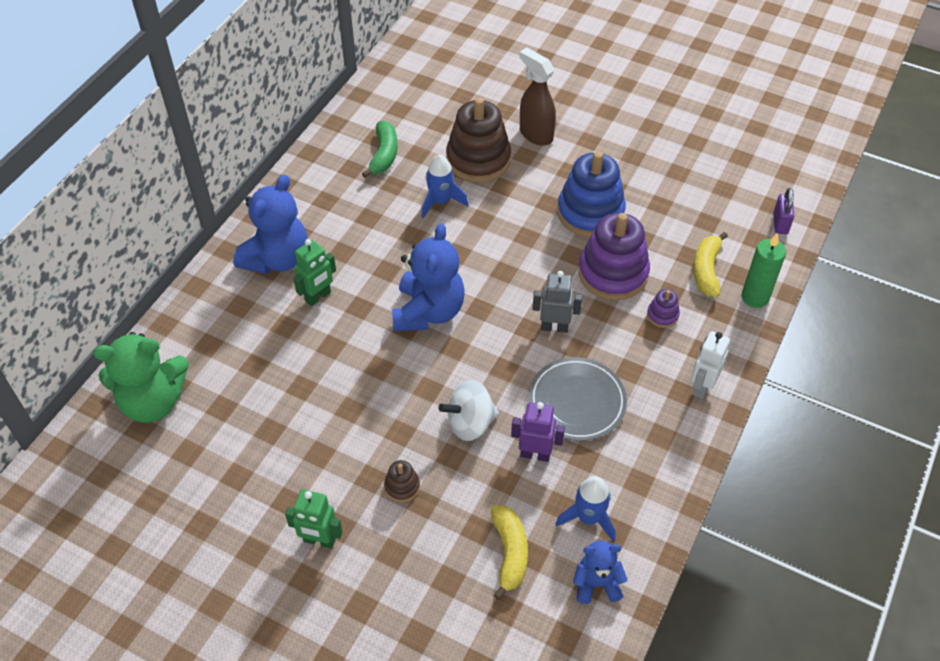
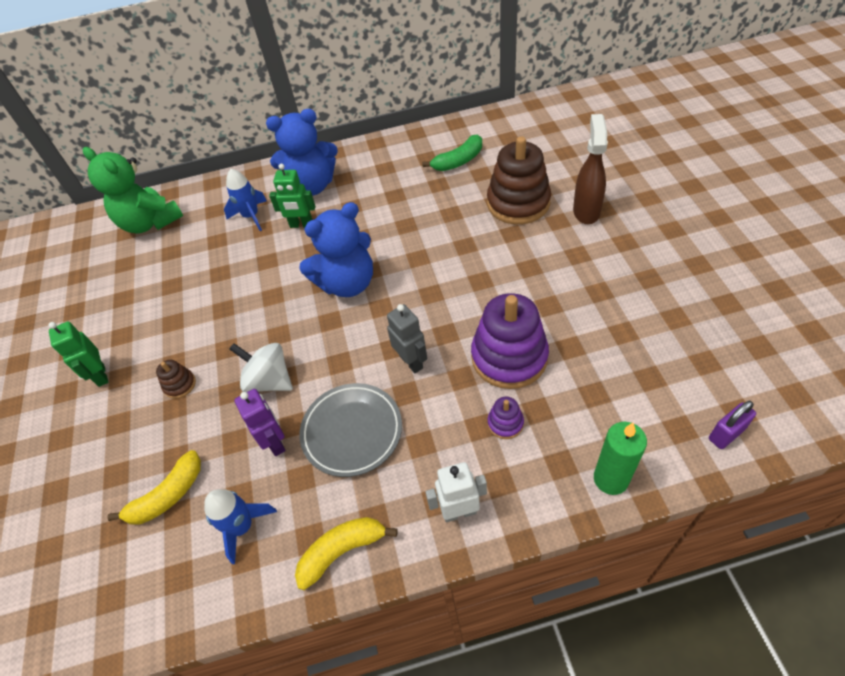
camera: 55 degrees right, 0 degrees up
blue rocket [421,155,468,218] -> blue rocket moved to [224,169,267,231]
blue stacking toy [557,151,626,237] -> none
blue teddy bear [573,541,628,604] -> none
yellow banana [693,232,728,297] -> yellow banana moved to [295,517,398,590]

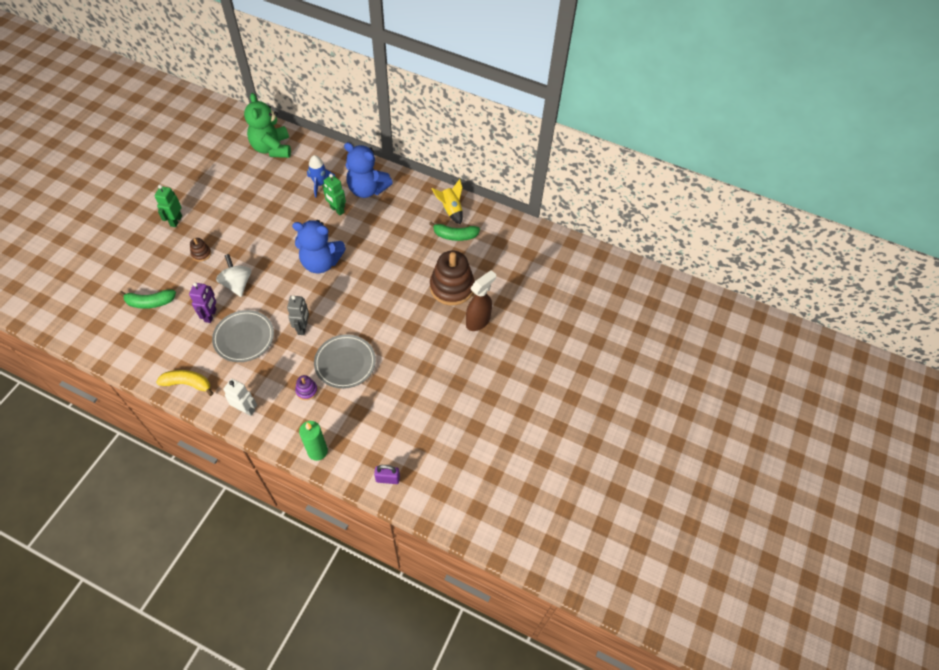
camera: 30 degrees right, 5 degrees up
yellow banana [107,450,201,525] -> green banana [119,290,176,309]
blue rocket [204,489,277,564] -> none
purple stacking toy [471,293,549,389] -> grey plate [314,334,376,389]
none -> yellow rocket [432,179,463,225]

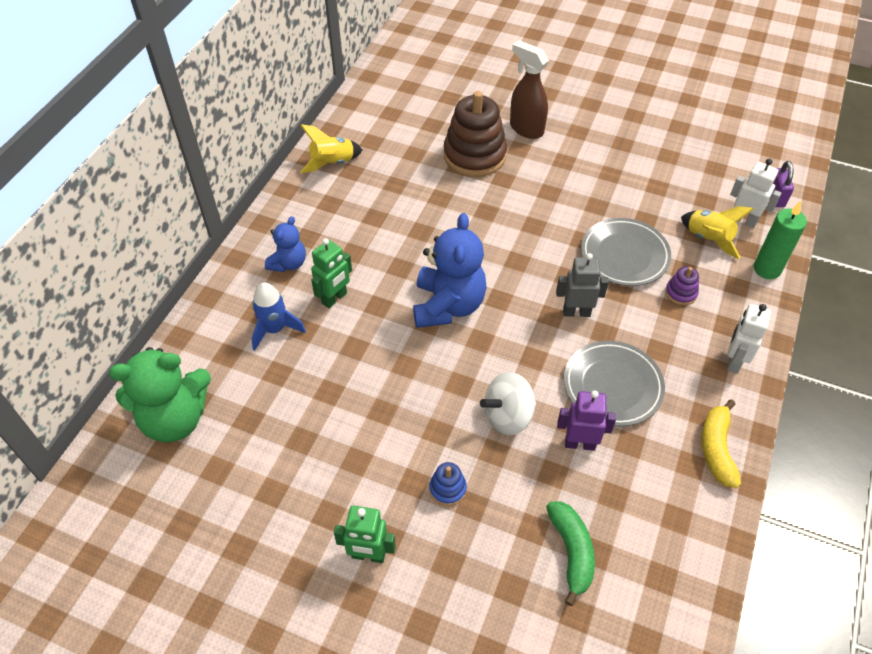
camera: 90 degrees left, 5 degrees down
brown stacking toy [190,238,211,262] -> blue stacking toy [429,462,467,506]
blue teddy bear [344,142,393,198] -> blue teddy bear [265,216,306,272], size x0.56
green banana [429,222,480,241] -> none
none -> yellow rocket [681,206,754,259]
none -> white robot [730,159,782,228]

